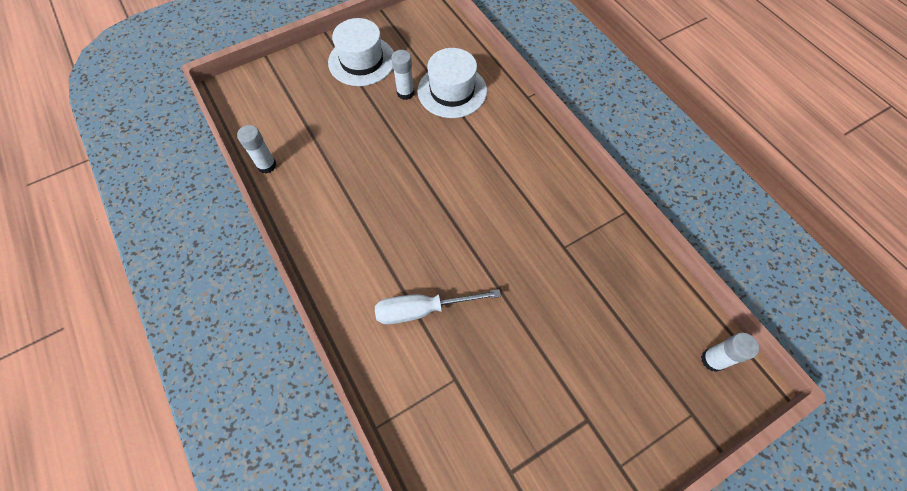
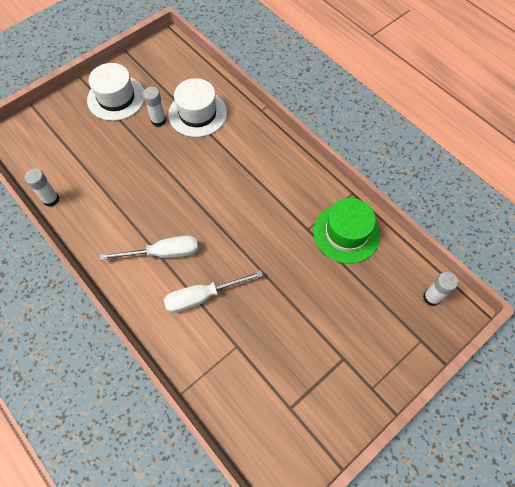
camera: 10 degrees left, 0 degrees up
none -> white screwdriver [99,235,198,260]
none -> green hat [313,198,380,264]

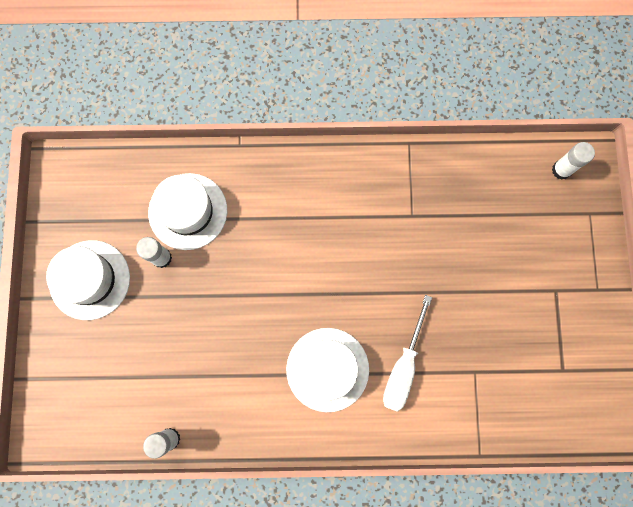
camera: 50 degrees left, 15 degrees up
white screwdriver [99,235,198,260] -> white hat [286,328,369,412]
green hat [313,198,380,264] -> none

